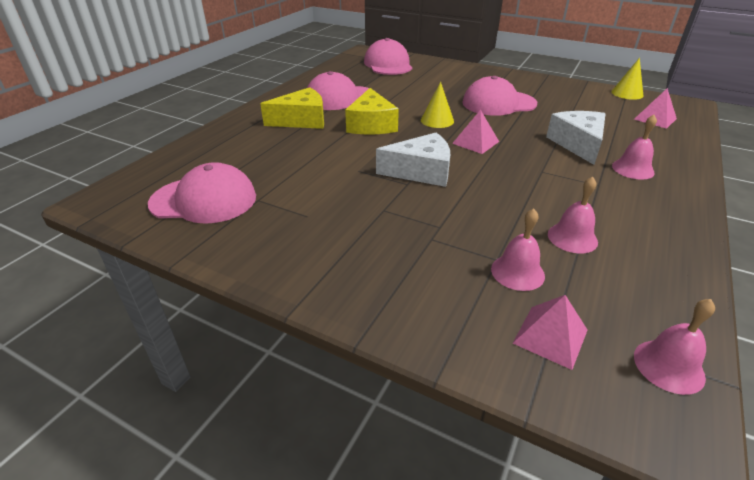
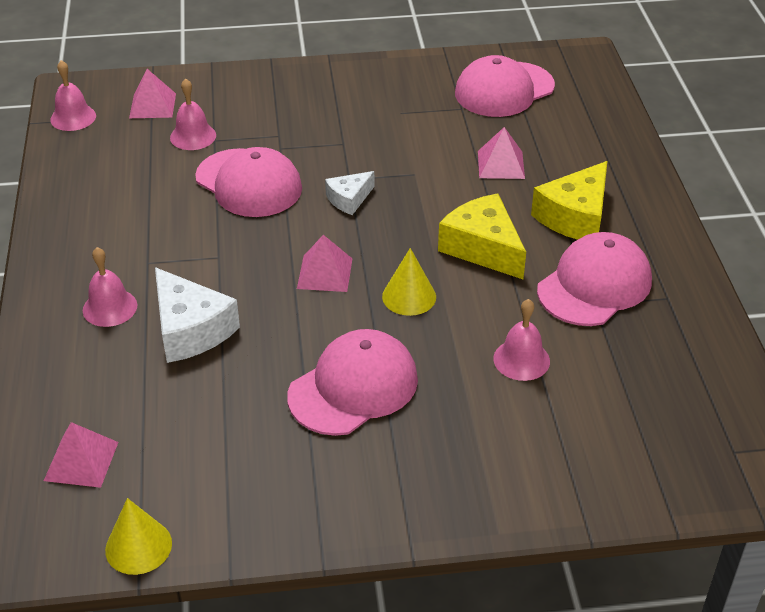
camera: 145 degrees right, 5 degrees up
pink cap [364,38,412,75] -> pink cap moved to [195,147,302,217]
white cheese [376,132,450,187] -> white cheese [325,171,374,215], size x0.58
pink bell [548,177,598,253] -> pink bell moved to [493,299,550,381]
none -> pink pyramid [478,127,525,179]

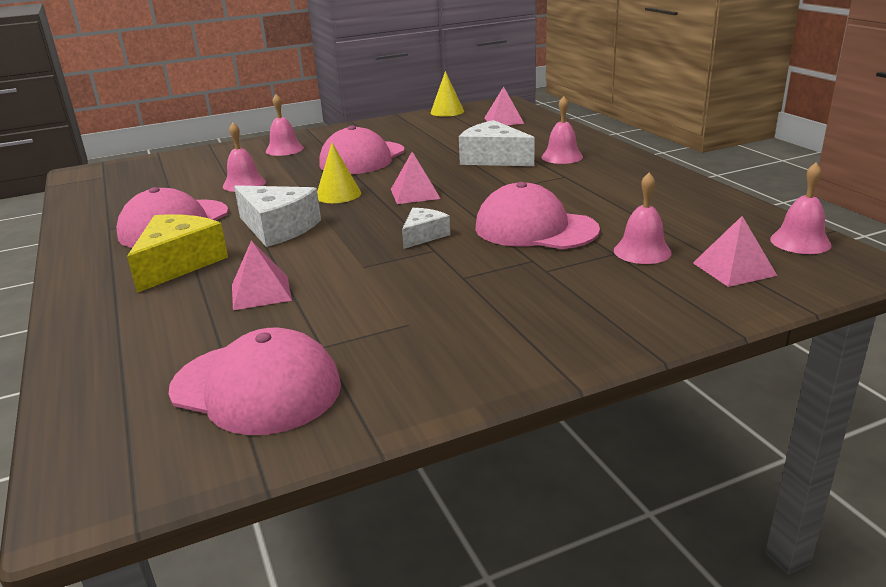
camera: 165 degrees right, 15 degrees down
yellow cheese [438,193,526,279] -> white cheese [234,185,321,247]
pink cap [455,55,555,117] -> pink cap turned 75 degrees clockwise [169,328,341,435]
none -> pink bell [266,94,304,156]

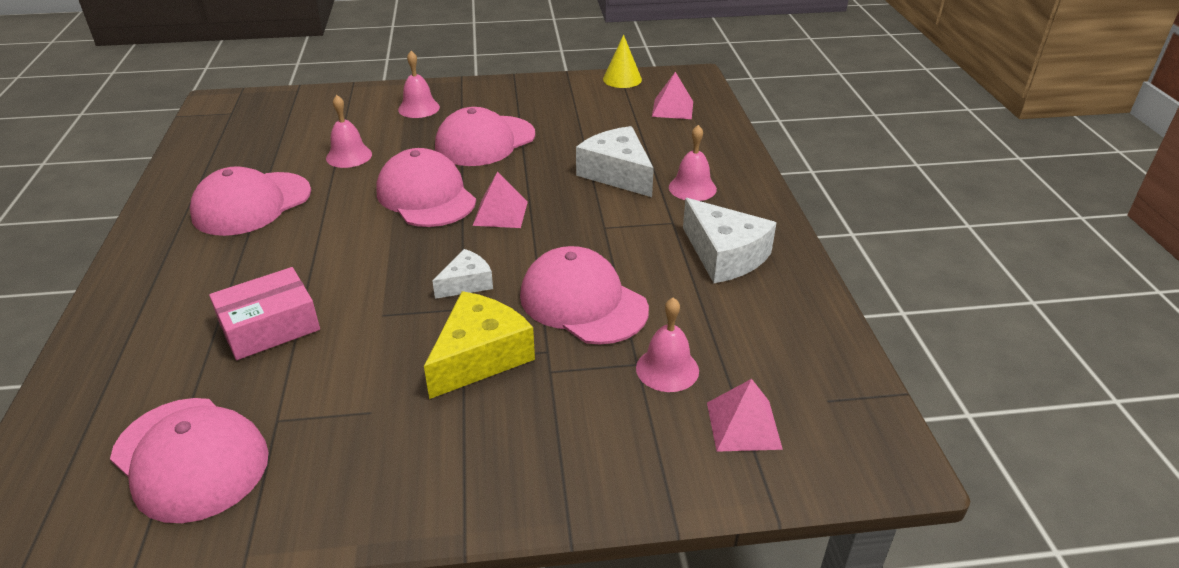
camera: 15 degrees right, 10 degrees up
yellow cheese [127,214,228,293] -> yellow cheese moved to [424,291,535,399]
pink pyramid [232,240,292,310] -> pink box [209,267,320,360]
white cheese [234,185,321,247] -> white cheese moved to [683,198,777,283]
yellow cone [317,143,361,203] -> pink cap [377,148,476,227]
pink bell [770,163,832,254] -> none

